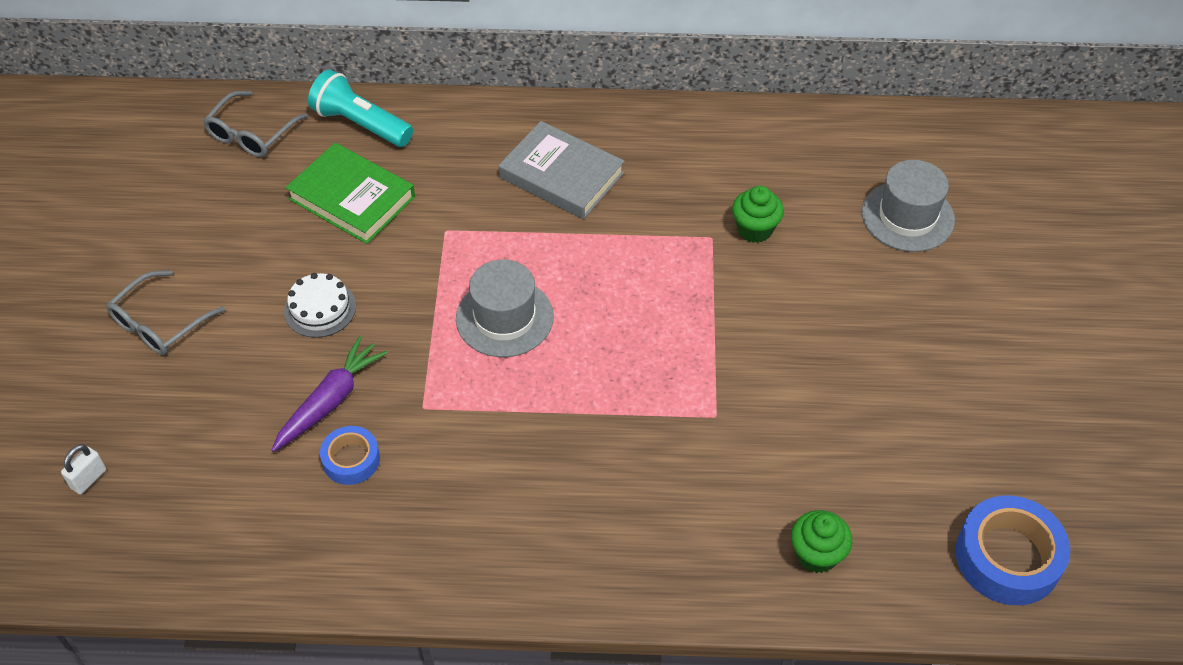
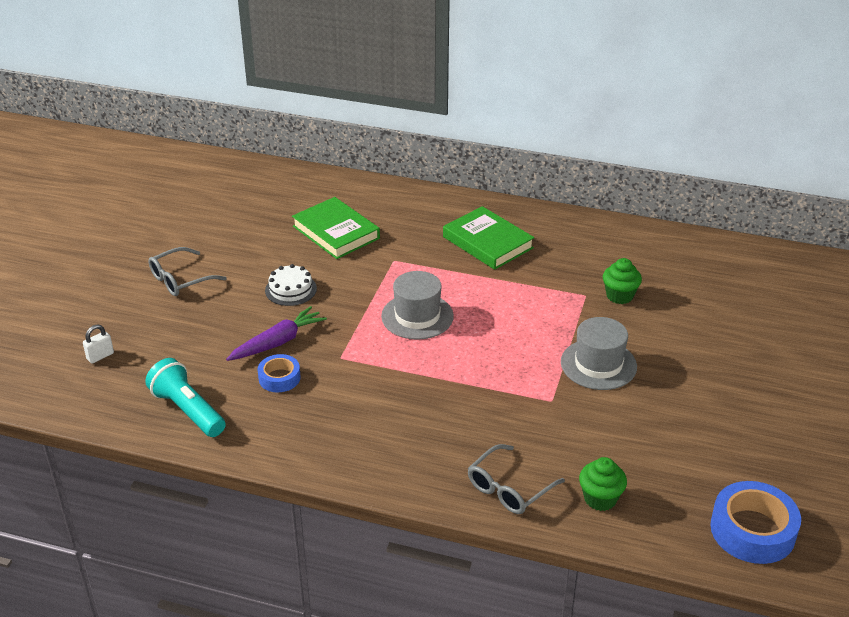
camera: 15 degrees right, 15 degrees down
grey glasses [203,91,308,157] -> grey glasses moved to [468,444,565,514]
turquoise flashlight [308,69,413,147] -> turquoise flashlight moved to [145,358,226,437]
grey book [499,121,624,219] -> green book [443,206,535,270]
grey hat [862,160,955,252] -> grey hat moved to [561,317,637,390]

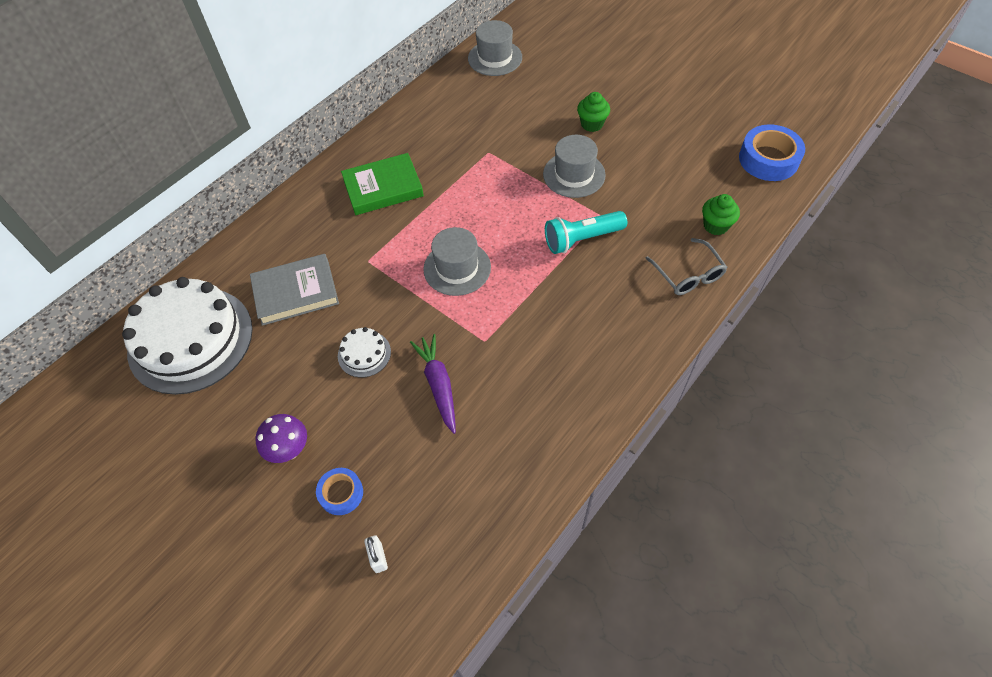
camera: 65 degrees left, 20 degrees up
turquoise flashlight [145,358,226,437] -> turquoise flashlight moved to [545,211,627,254]
grey glasses [148,247,227,296] -> purple mushroom [255,414,307,463]
blue tape [258,354,301,392] -> blue tape moved to [316,468,363,515]
green book [292,197,380,259] -> grey book [250,254,339,326]
green cupcake [603,258,642,304] -> green cupcake moved to [577,92,610,132]
none -> white cake [122,277,253,395]
none -> grey hat [468,20,522,76]

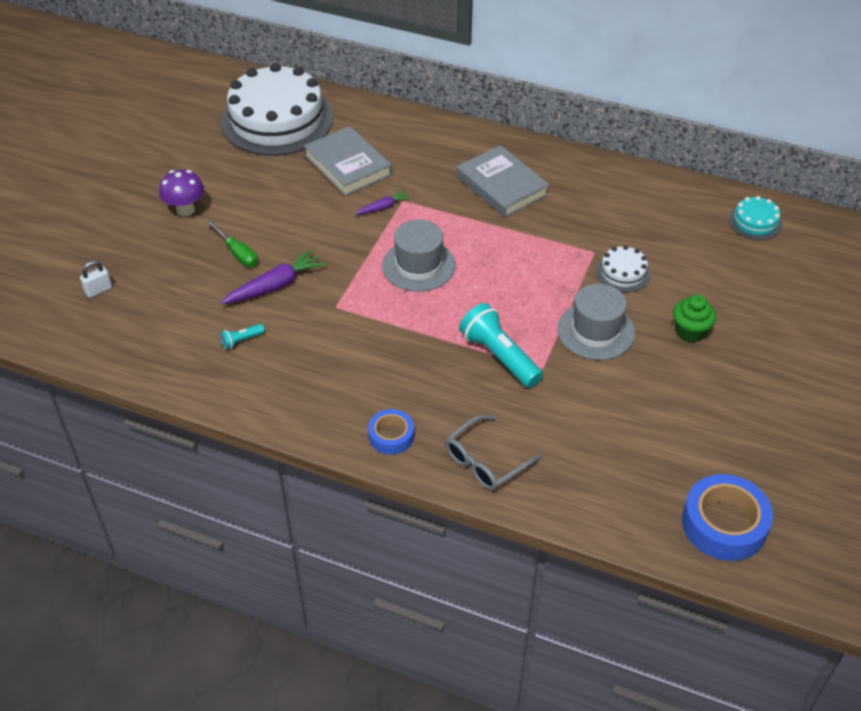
camera: 70 degrees right, 10 degrees down
blue tape [316,468,363,515] -> blue tape moved to [368,409,414,455]
white cake [338,327,391,378] -> white cake moved to [596,245,651,292]
green book [341,153,424,215] -> grey book [457,145,550,217]
grey hat [468,20,522,76] -> turquoise cake [729,196,782,240]
green cupcake [702,194,740,235] -> none
none -> green screwdriver [207,220,258,267]
none -> turquoise flashlight [220,324,265,349]
none -> purple carrot [355,190,410,215]

